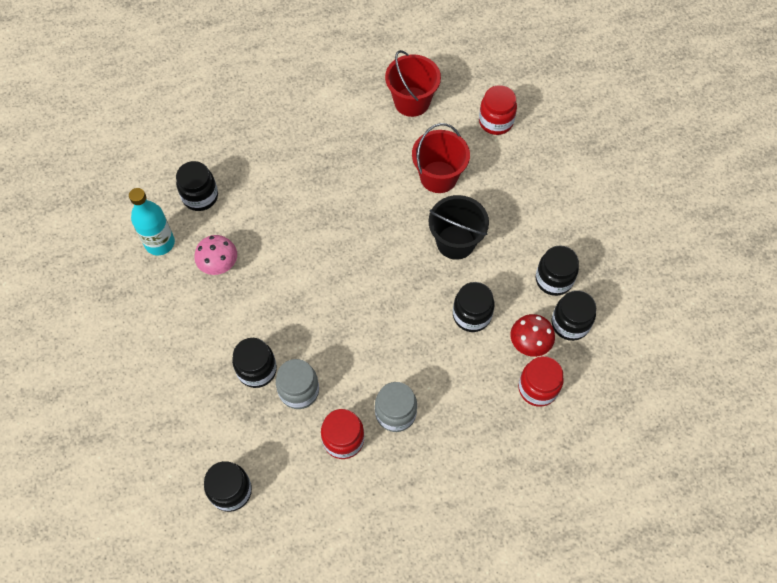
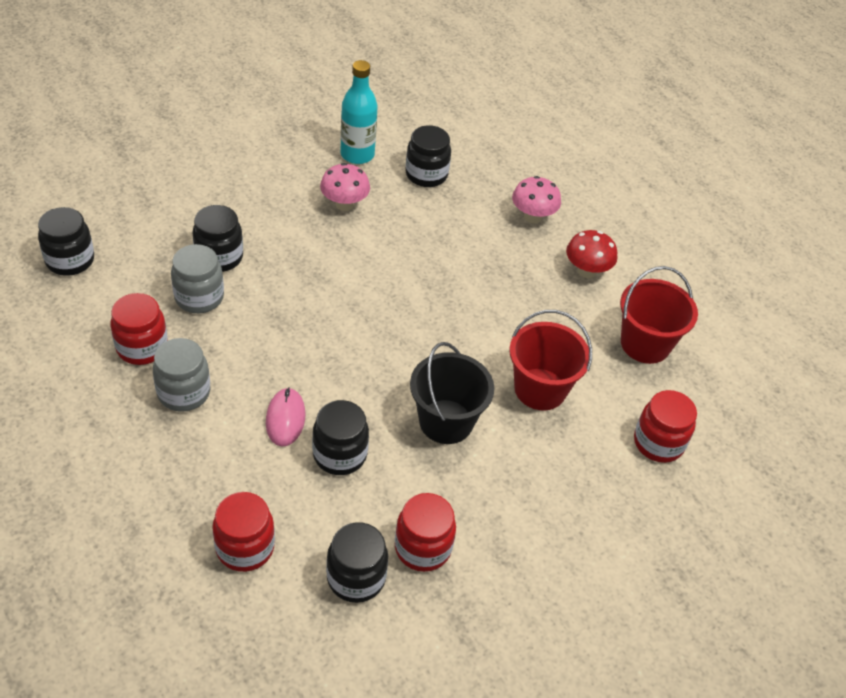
camera: 70 degrees right, 15 degrees down
red mushroom [510,314,555,357] -> red mushroom moved to [566,230,617,278]
black jar [536,245,579,296] -> red jar [395,493,456,572]
none -> pink mouse [266,387,306,447]
none -> pink mushroom [512,176,561,223]

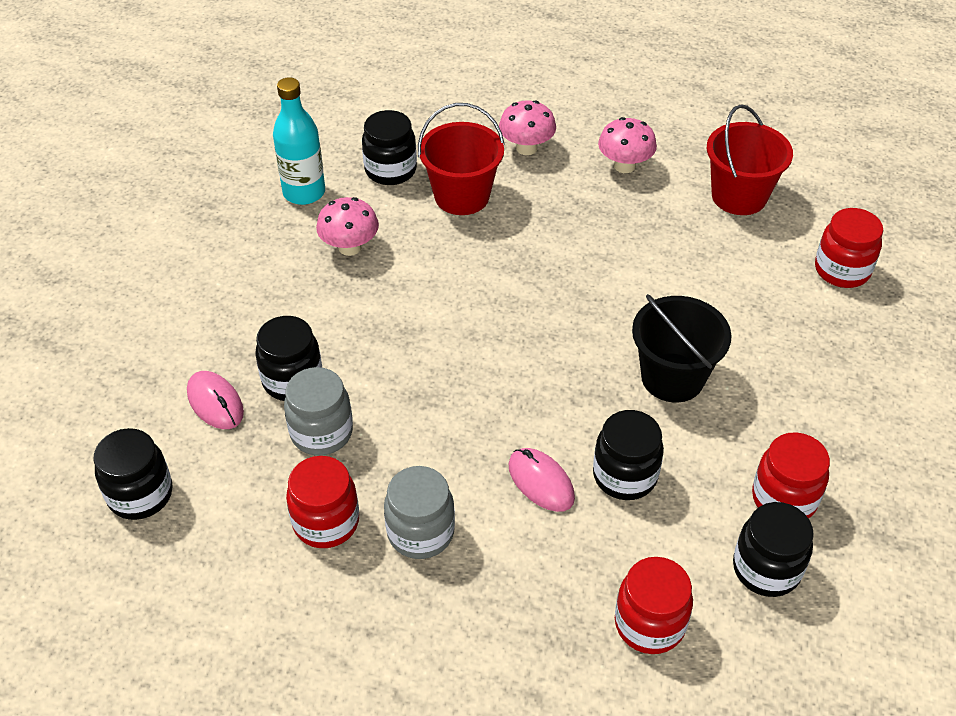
camera: 35 degrees left, 0 degrees up
red bucket [509,310,592,411] -> red bucket moved to [418,103,505,215]
red mushroom [566,230,617,278] -> pink mushroom [598,117,657,173]
none -> pink mouse [187,371,244,429]

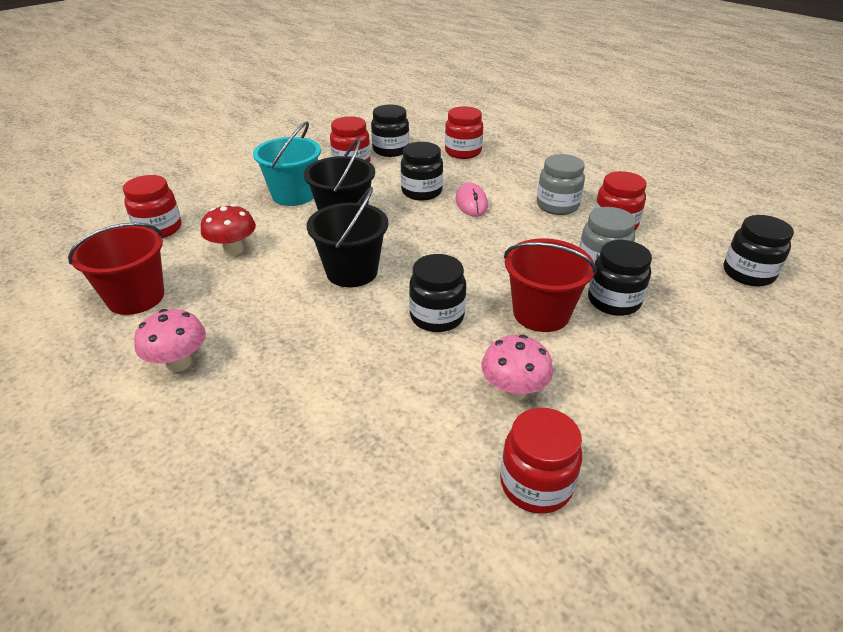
camera: 150 degrees left, 10 degrees down
pink mouse [187,371,244,429] -> none
turquoise bottle [273,77,325,205] -> red jar [500,408,582,514]
black jar [362,110,417,185] -> black jar moved to [409,254,466,332]
red bucket [418,103,505,215] -> red bucket moved to [504,239,597,332]
pink mushroom [499,100,556,155] -> none
none -> red mushroom [201,204,256,256]
none -> turquoise bucket [253,121,321,206]
none -> black bucket [307,187,388,287]

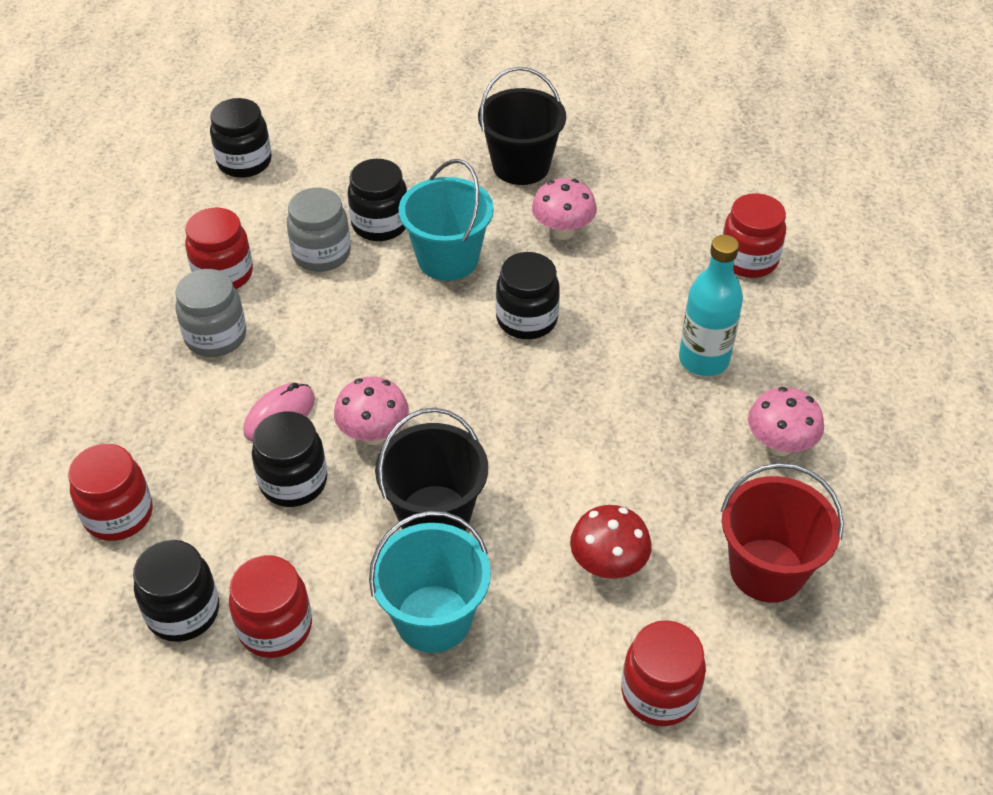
camera: 130 degrees left, 10 degrees up
black bucket [307,187,388,287] -> black bucket moved to [478,67,566,185]
red jar [500,408,582,514] -> red jar moved to [723,193,786,278]
red bucket [504,239,597,332] -> turquoise bucket [399,159,494,281]
none -> pink mushroom [334,376,409,445]
none -> turquoise bottle [679,235,743,376]

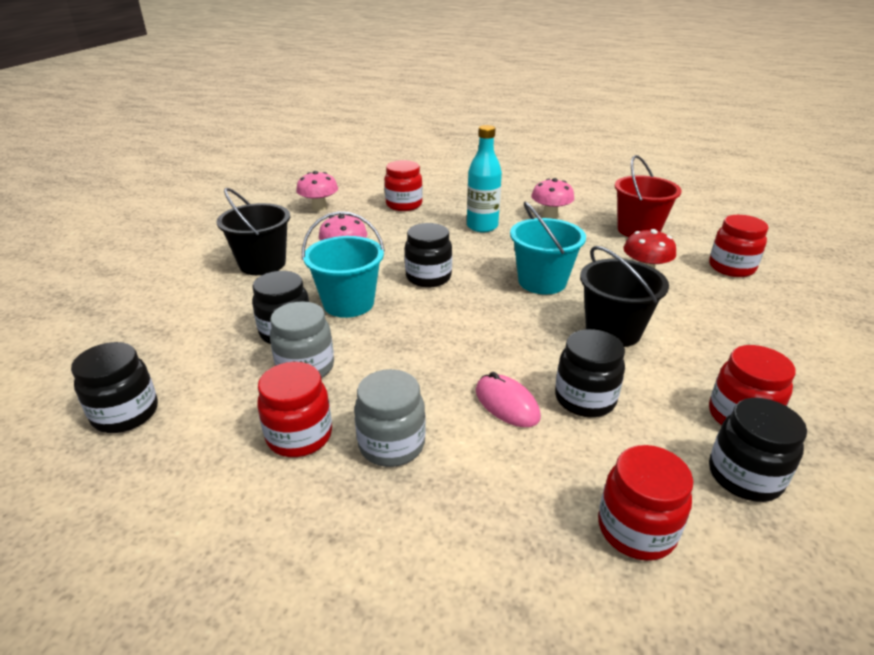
camera: 80 degrees left, 15 degrees down
pink mushroom [334,376,409,445] -> pink mushroom moved to [296,171,338,211]
turquoise bucket [369,511,491,653] -> turquoise bucket moved to [510,202,586,294]

